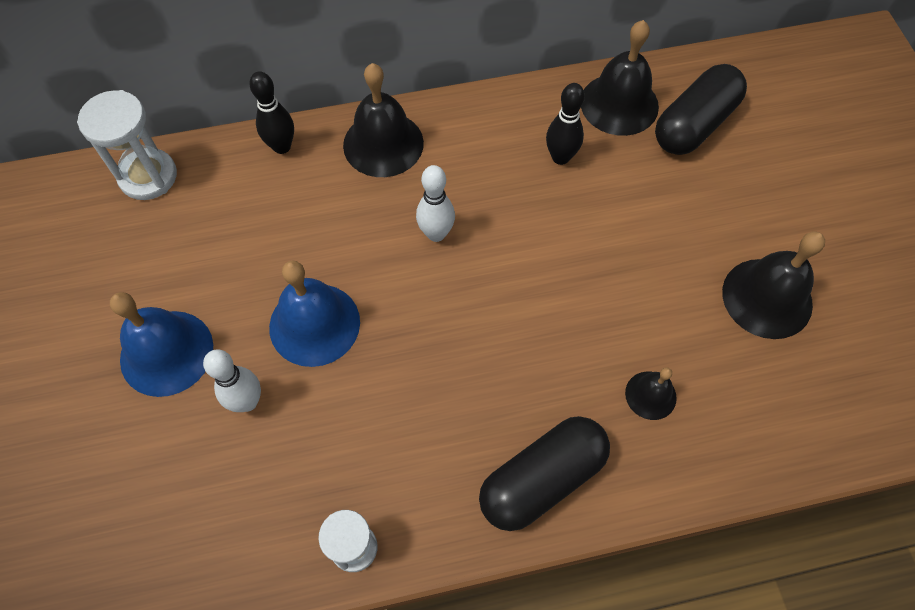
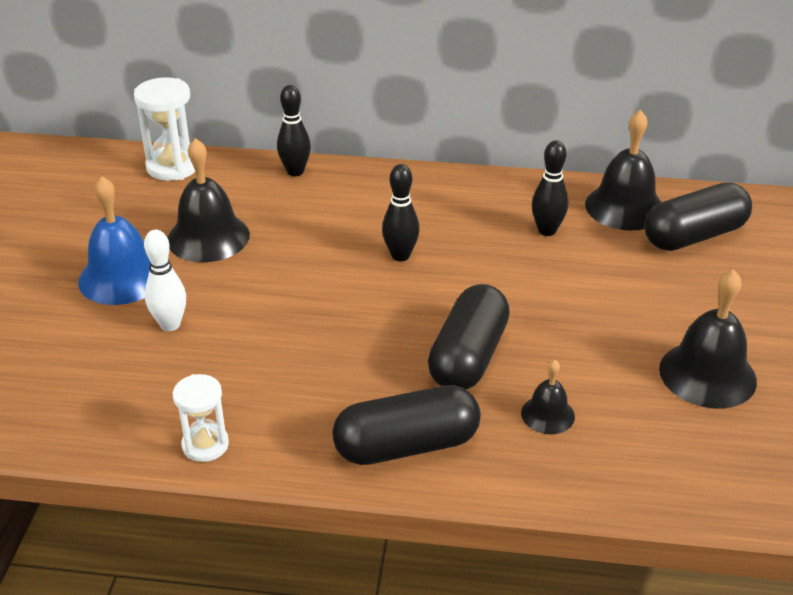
camera: 20 degrees right, 25 degrees down
blue bell [269,260,360,367] -> none
black bell [343,63,424,177] -> black bell moved to [168,138,250,262]
white bowling pin [416,165,455,242] -> black bowling pin [382,164,420,261]
none -> black capsule [428,284,510,390]

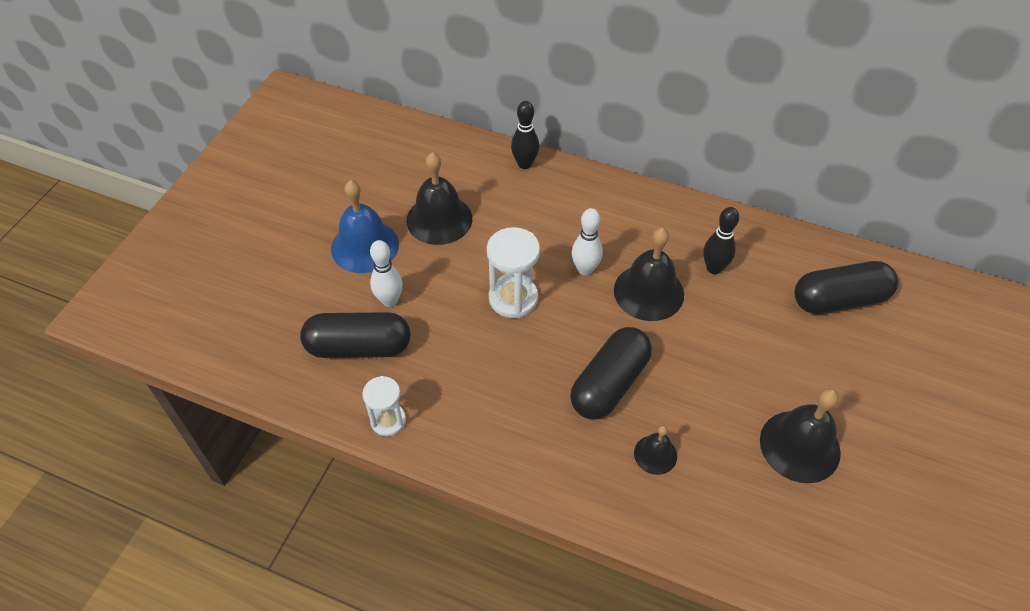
camera: 15 degrees right, 15 degrees up
white hourglass [134,77,195,181] -> white hourglass moved to [487,227,540,318]
black capsule [332,385,481,465] -> black capsule moved to [300,312,411,358]
black bowling pin [382,164,420,261] -> white bowling pin [572,208,603,276]
black bell [585,110,661,231] -> black bell moved to [614,228,684,321]

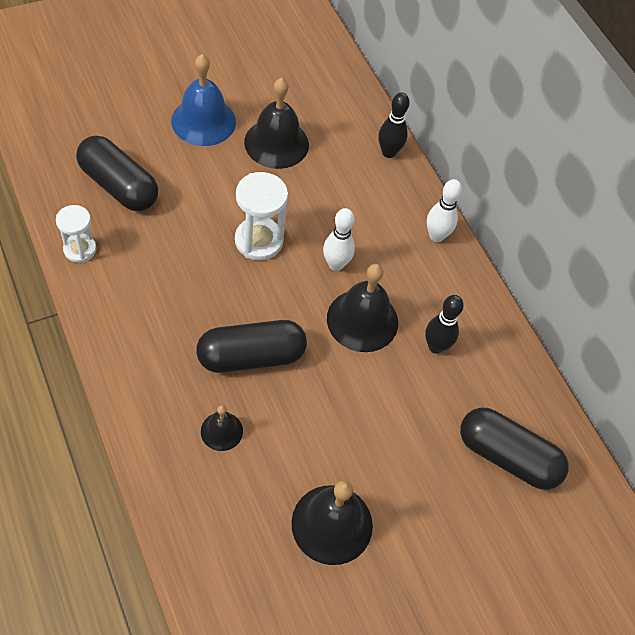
camera: 35 degrees right, 5 degrees up
white bowling pin [370,240,403,307] -> white bowling pin moved to [427,179,462,242]

